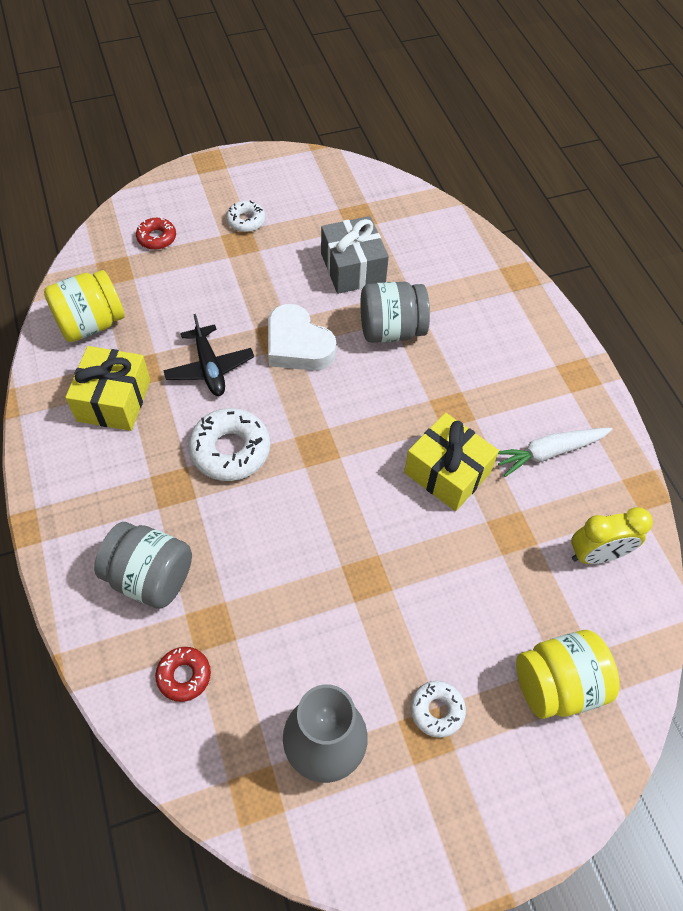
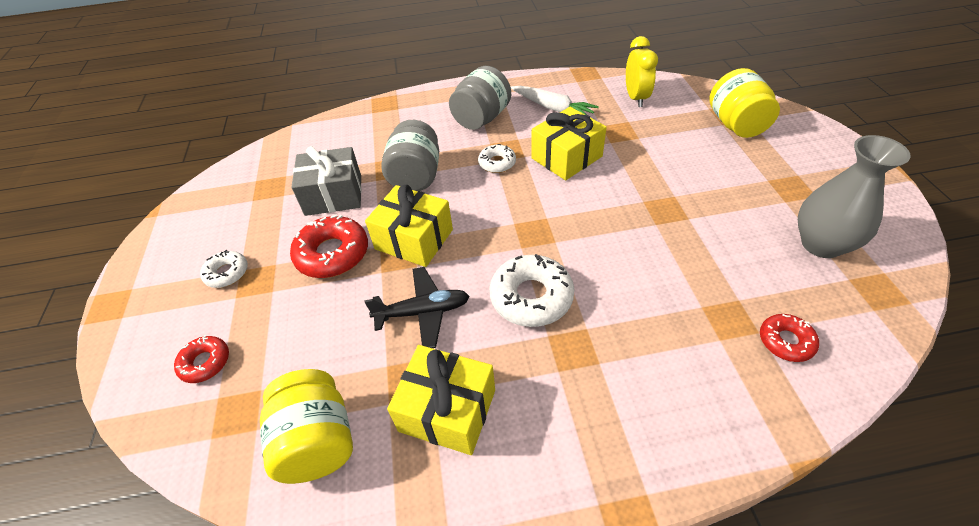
camera: 75 degrees left, 10 degrees down
grey jar [94,522,192,609] -> grey jar moved to [449,66,511,130]
white heart [268,304,336,371] -> yellow gift [365,184,453,267]
white donut [411,681,466,738] -> white donut moved to [478,144,516,173]
white carrot [498,428,612,477] -> white carrot turned 45 degrees counterclockwise [511,86,599,115]
none -> red donut [290,215,368,278]

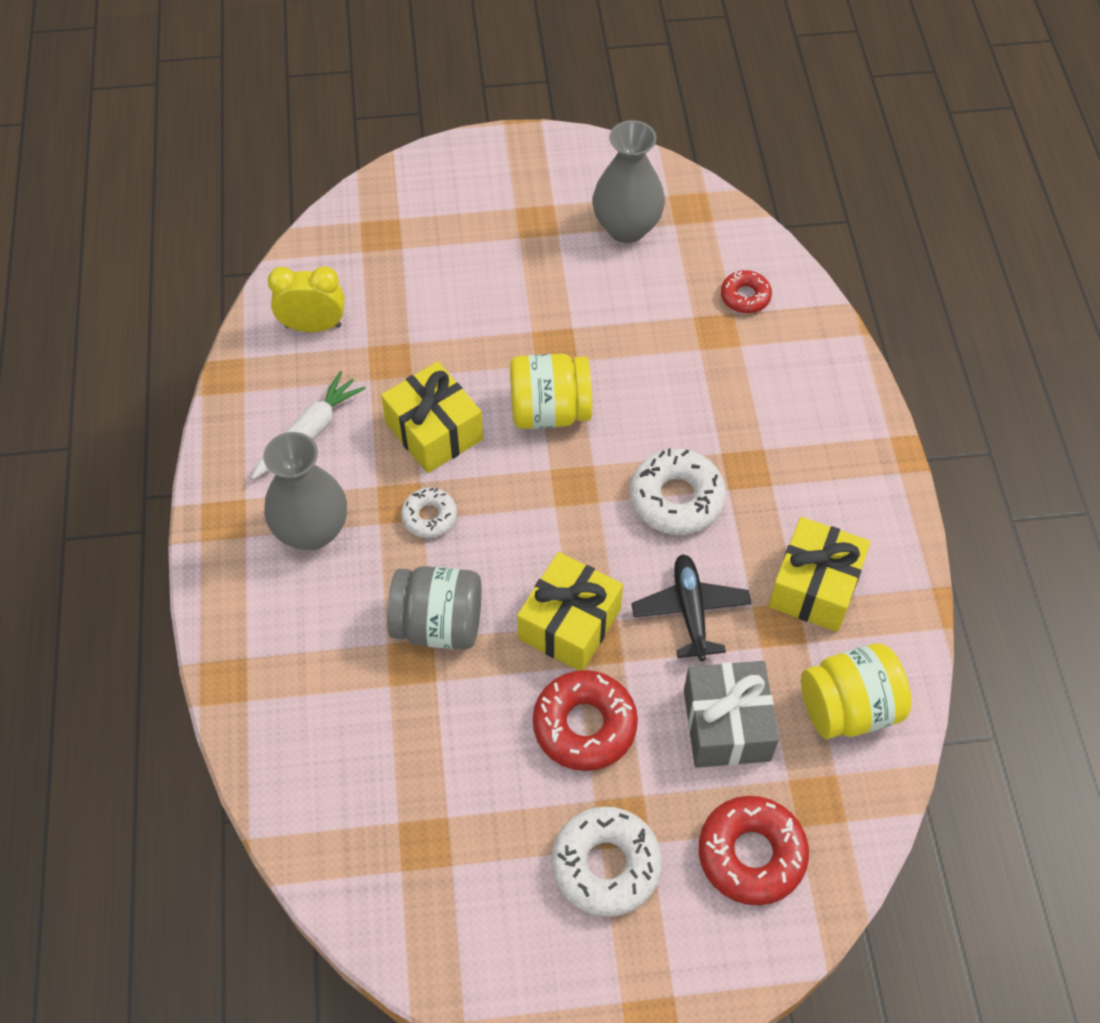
camera: 90 degrees left, 10 degrees up
red donut [174,336,229,383] -> red donut [698,796,809,905], size x1.73
white donut [200,250,248,288] -> white donut [551,806,662,917], size x1.73
grey gift [292,146,362,216] -> grey gift moved to [684,661,779,768]
grey jar [449,66,511,130] -> grey vase [263,432,347,550]
yellow jar [709,68,780,138] -> yellow jar moved to [510,354,592,429]

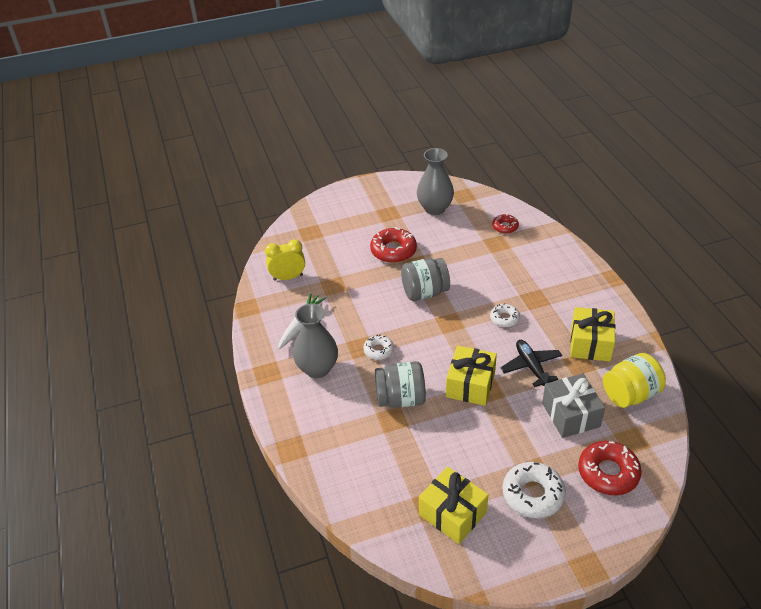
camera: 10 degrees left, 15 degrees down
yellow gift [381,361,483,473] -> yellow gift moved to [419,467,488,544]
yellow jar [510,354,592,429] -> grey jar [401,258,450,301]
red donut [533,670,638,771] -> red donut moved to [370,227,417,263]
white donut [630,449,726,535] -> white donut [490,303,520,327], size x0.58

